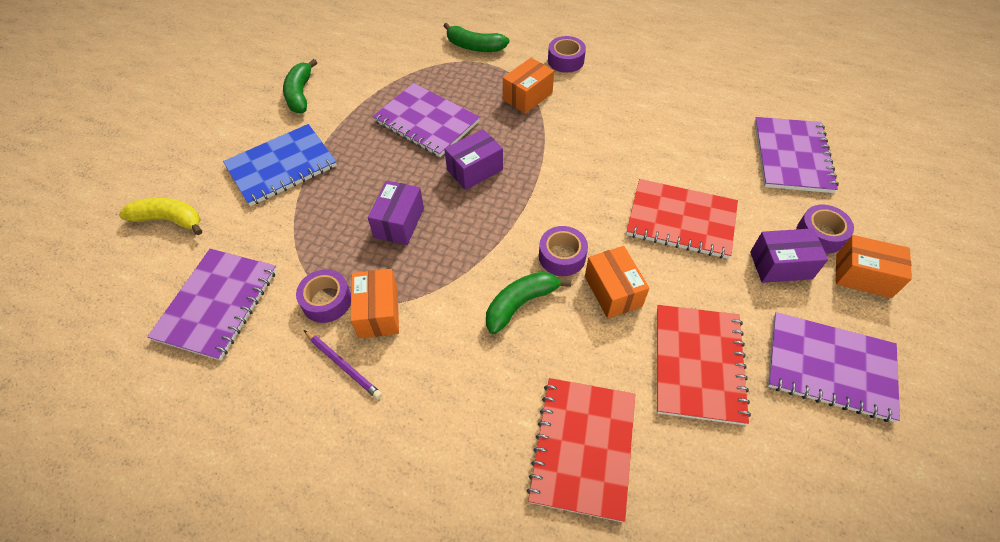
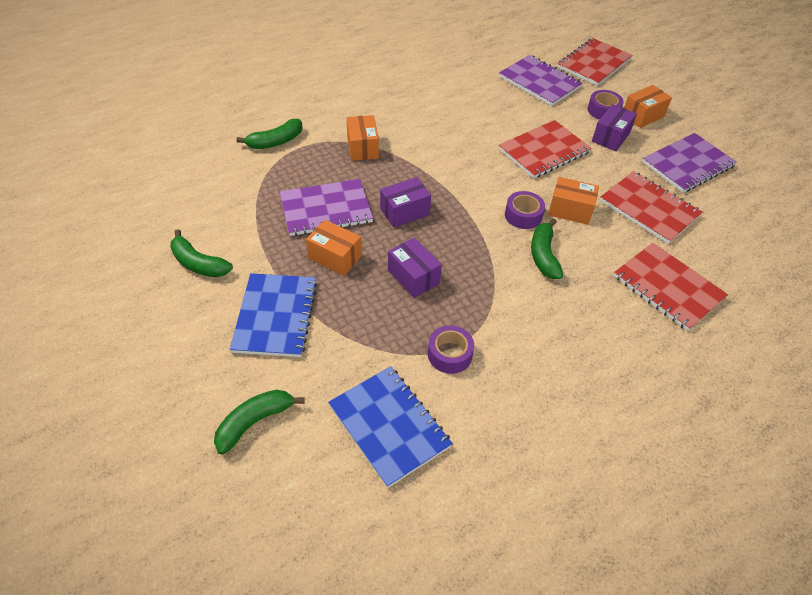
camera: 55 degrees left, 5 degrees down
yellow banana [119,198,202,235] -> green banana [214,390,305,454]
purple notebook [147,249,277,361] -> blue notebook [328,366,453,488]
purple pencil [304,330,382,399] -> none
orange box [351,269,399,338] -> orange box moved to [306,220,362,276]
purple box [444,129,503,190] -> purple box turned 60 degrees clockwise [380,177,431,227]
purple tape [548,36,586,73] -> none
none -> red notebook [558,38,632,86]

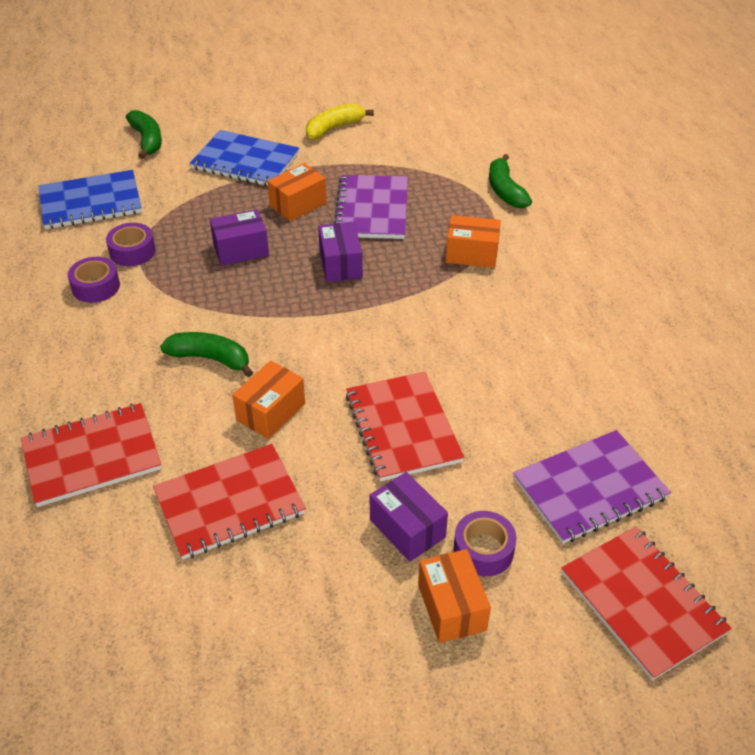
camera: 110 degrees right, 5 degrees down
green banana [170,229,233,277] -> yellow banana [306,103,374,140]
purple tape [505,191,545,229] -> purple tape moved to [68,257,120,303]
purple notebook [642,133,737,193] -> none

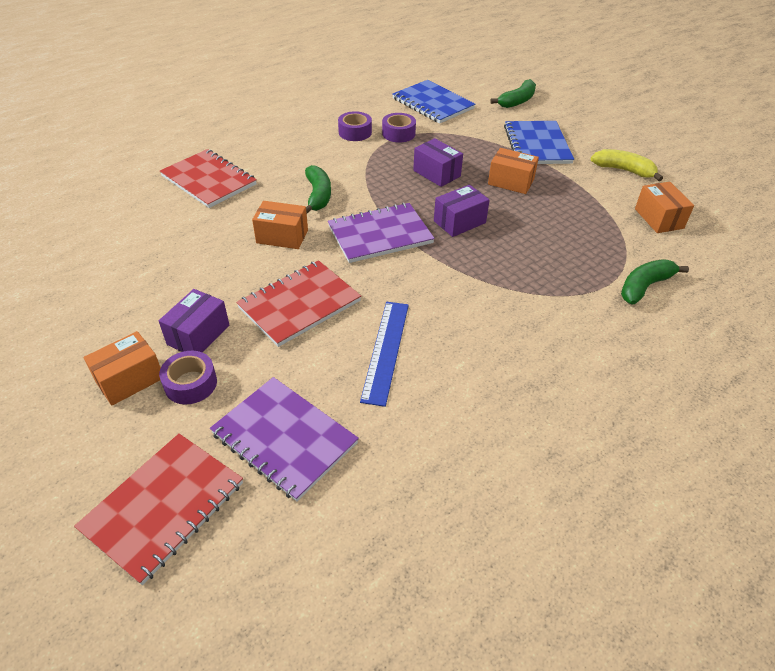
camera: 65 degrees right, 0 degrees up
red notebook [153,444,306,559] -> none
purple notebook [334,175,408,239] -> purple notebook moved to [328,203,435,263]
orange box [446,215,501,268] -> orange box moved to [635,182,694,233]
none -> blue ruler [360,302,409,407]

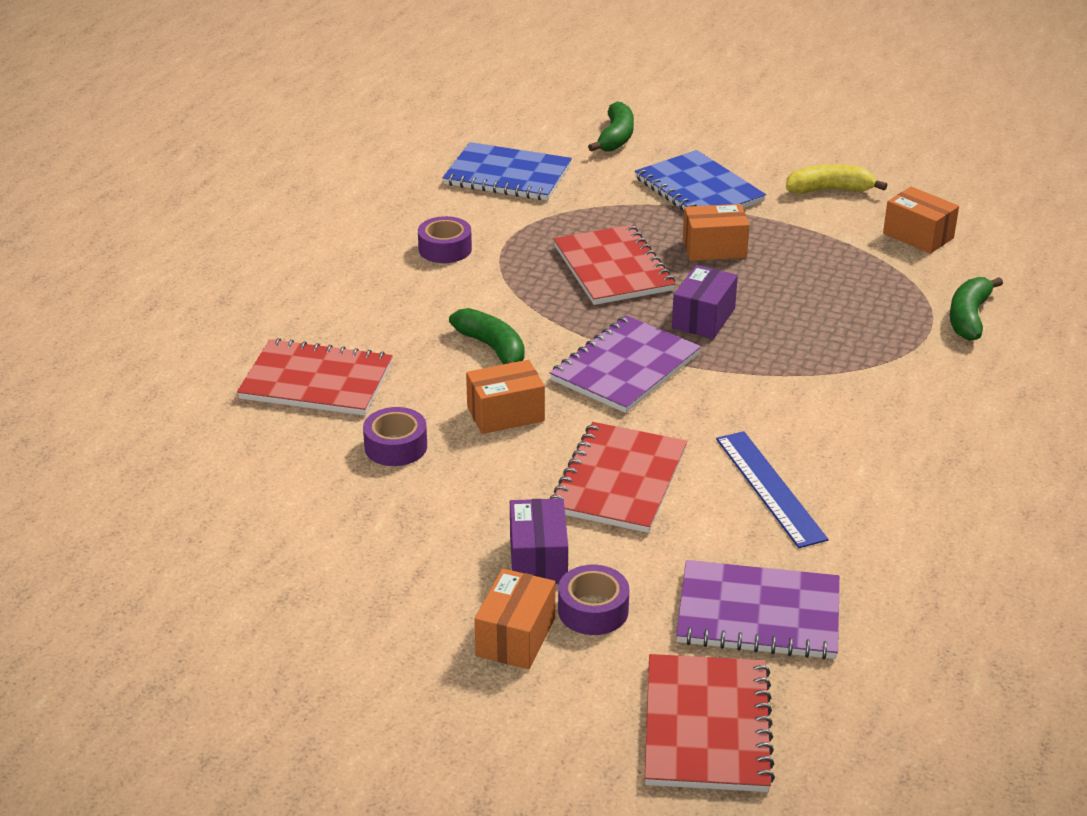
camera: 30 degrees left, 10 degrees down
purple tape [382,113,416,142] -> purple tape moved to [363,407,427,466]
purple box [413,138,463,187] -> red notebook [553,225,676,305]

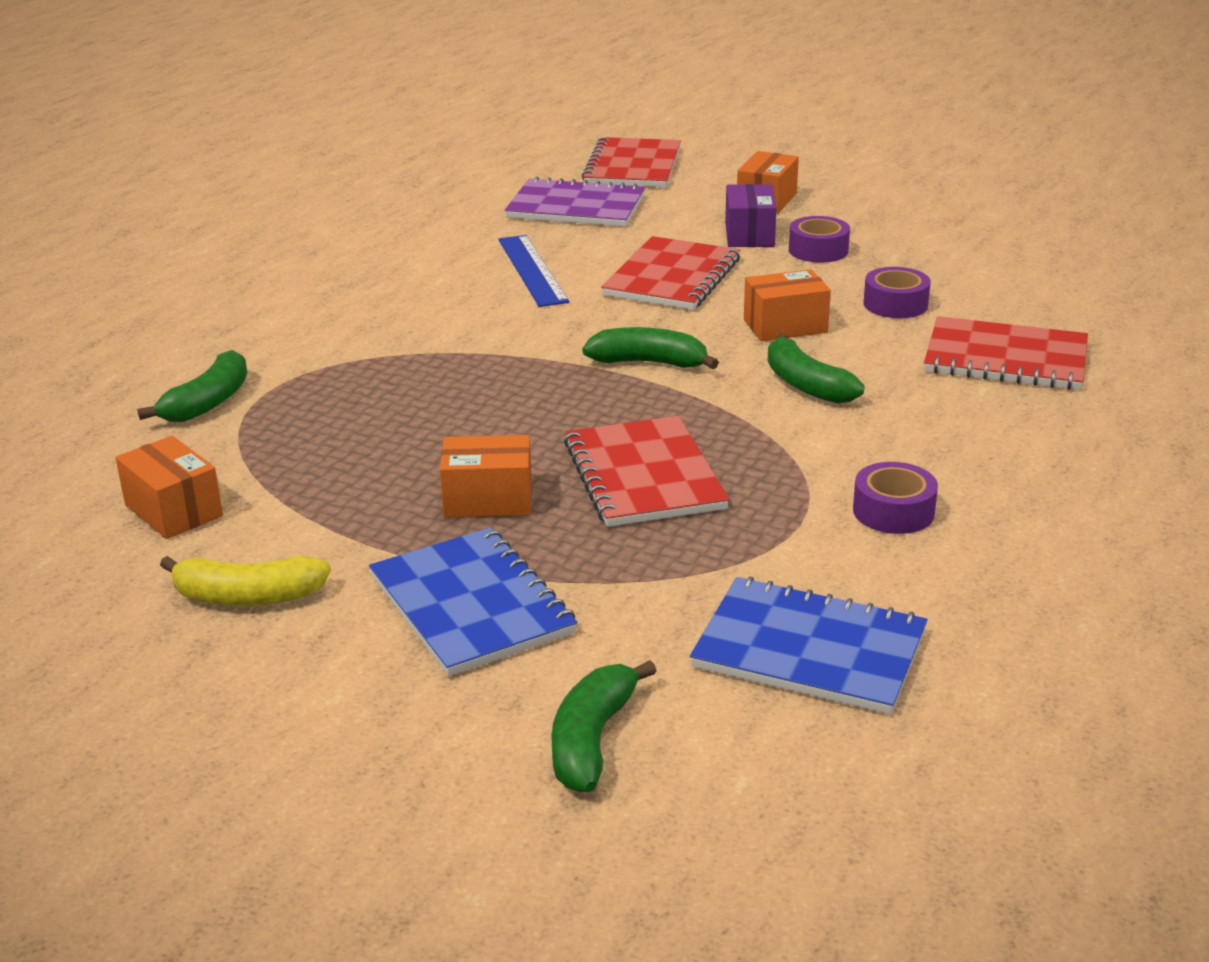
camera: 175 degrees left, 5 degrees down
purple notebook [550,315,701,413] -> green banana [582,327,719,369]
purple tape [558,565,629,635] -> purple tape moved to [789,216,850,263]
purple box [672,265,738,339] -> none

